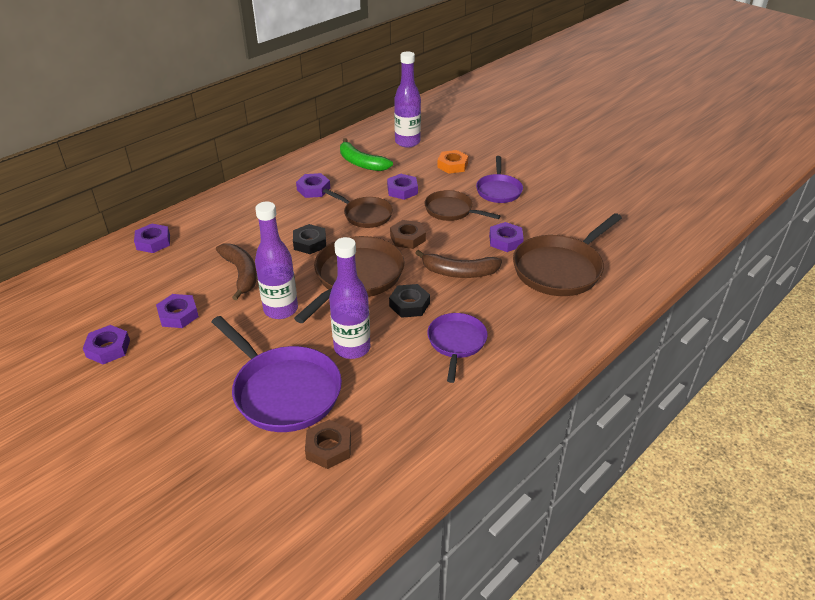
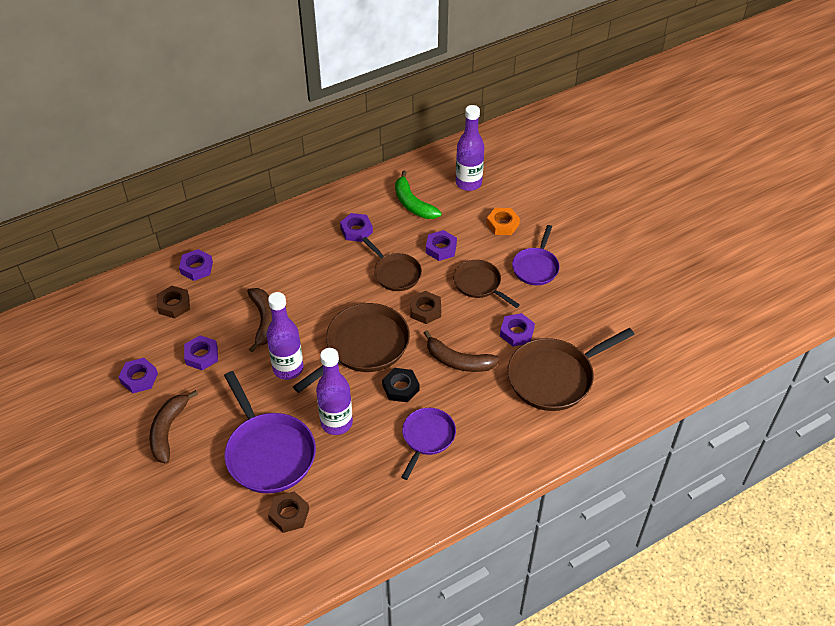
camera: 15 degrees right, 10 degrees up
black nut [293,224,326,254] -> none
none -> brown banana [149,390,198,464]
none -> brown nut [157,286,190,318]

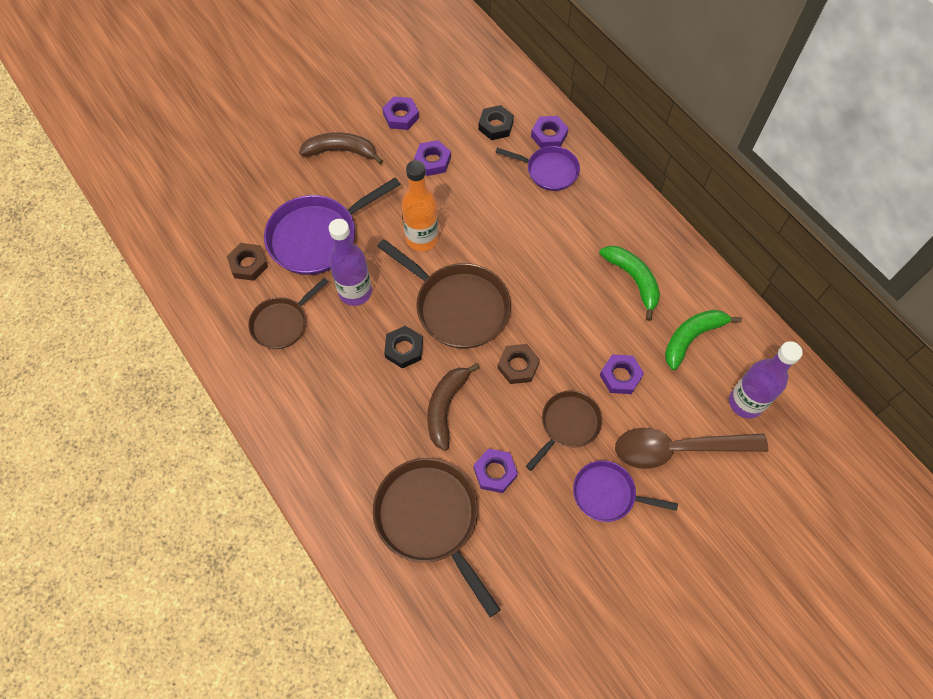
camera: 85 degrees right, 15 degrees up
brown nut [157,286,190,318] -> black nut [478,105,514,140]
brown banana [247,288,272,352] -> none
purple bottle [266,292,304,380] -> orange bottle [402,160,438,251]
purple nut [340,213,373,242] -> green banana [599,246,660,321]
brown pan [362,237,422,291] -> brown pan moved to [248,278,328,349]
purple pan [401,408,456,480] -> purple pan moved to [495,146,580,191]
orange nut [486,208,520,235] -> brown spoon [615,428,768,469]

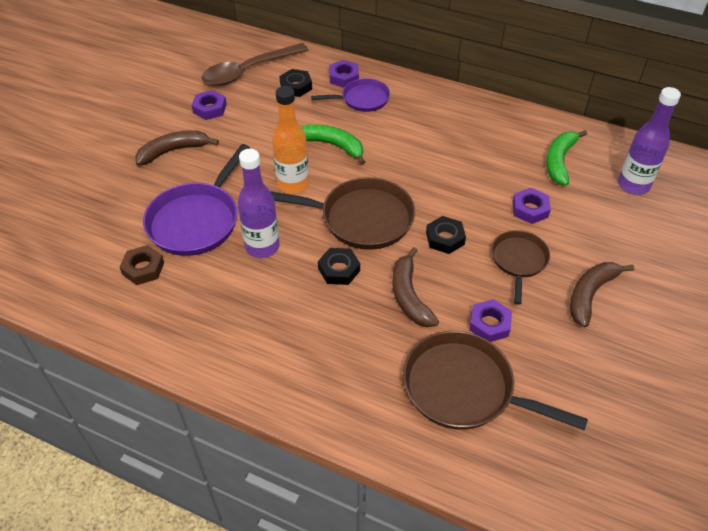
camera: 30 degrees left, 15 degrees down
brown pan [248,278,328,349] -> none
purple nut [414,140,451,176] -> none
brown nut [497,344,540,384] -> black nut [426,216,466,254]
purple pan [573,460,678,522] -> brown banana [570,262,634,327]
green banana [599,246,660,321] -> green banana moved to [302,124,365,165]
brown spoon [615,428,768,469] -> brown spoon moved to [202,43,309,86]

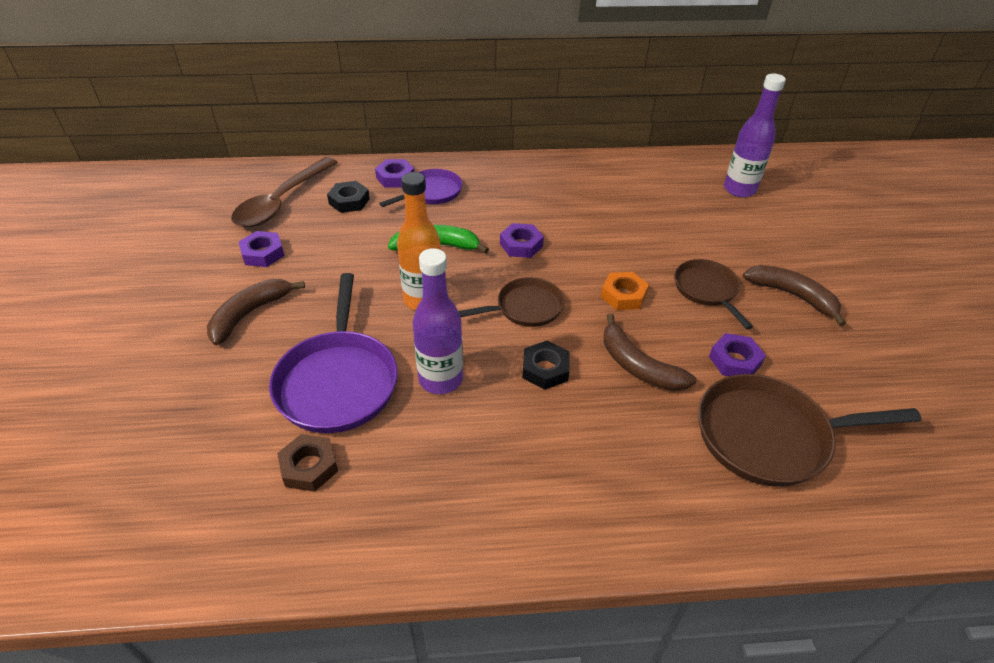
camera: 30 degrees left, 5 degrees down
brown pan [270,177,415,250] -> brown pan [458,277,564,327], size x0.60
black nut [426,216,466,254] -> orange nut [601,272,649,310]
purple nut [512,188,551,224] -> purple nut moved to [500,223,544,258]
green banana [546,130,587,186] -> none
brown banana [570,262,634,327] -> brown banana turned 120 degrees clockwise [743,265,846,326]

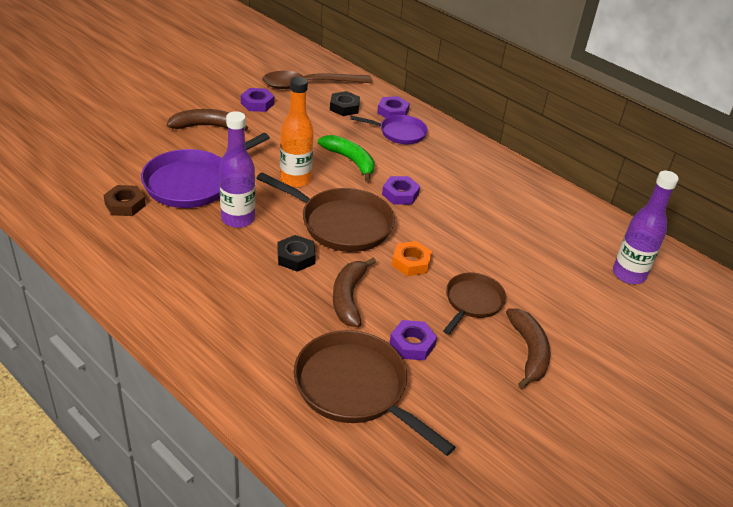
camera: 45 degrees right, 5 degrees down
brown pan [458,277,564,327] -> brown pan [257,173,395,252], size x1.66

